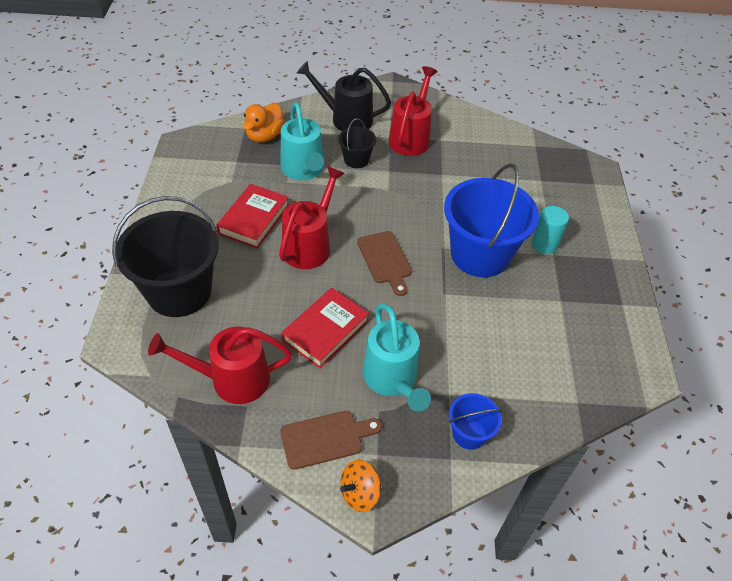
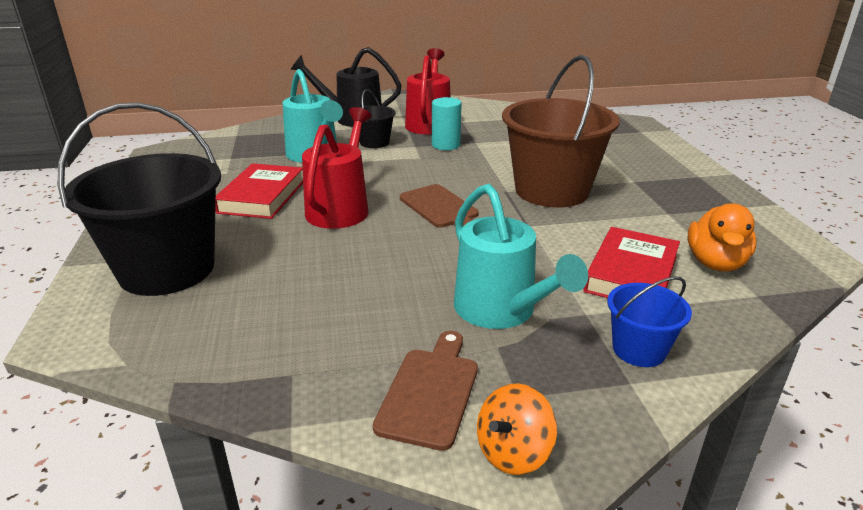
camera: 10 degrees left, 20 degrees down
red watering can [148,327,292,404] -> none
orange duck [243,103,285,142] -> orange duck moved to [688,203,757,272]
red book [281,288,369,369] -> red book moved to [583,227,680,298]
brown cutting board [281,411,382,470] -> brown cutting board turned 45 degrees counterclockwise [373,331,478,451]
blue bucket [444,163,539,277] -> brown bucket [502,55,620,207]
turquoise cylinder [532,206,569,254] -> turquoise cylinder moved to [432,97,461,150]

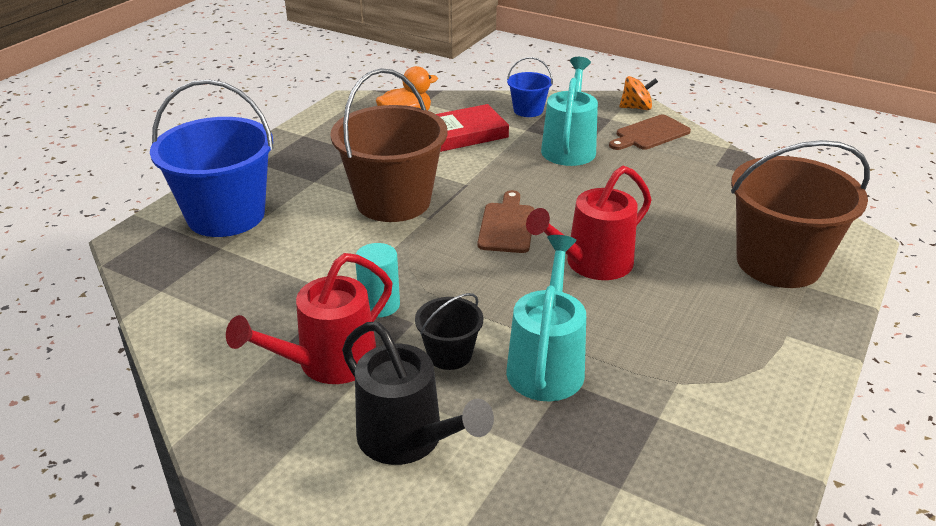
camera: 140 degrees left, 5 degrees up
black bucket [58,102,221,296] -> brown bucket [731,140,870,288]
red book [215,163,303,219] -> none
none -> blue bucket [150,79,274,237]

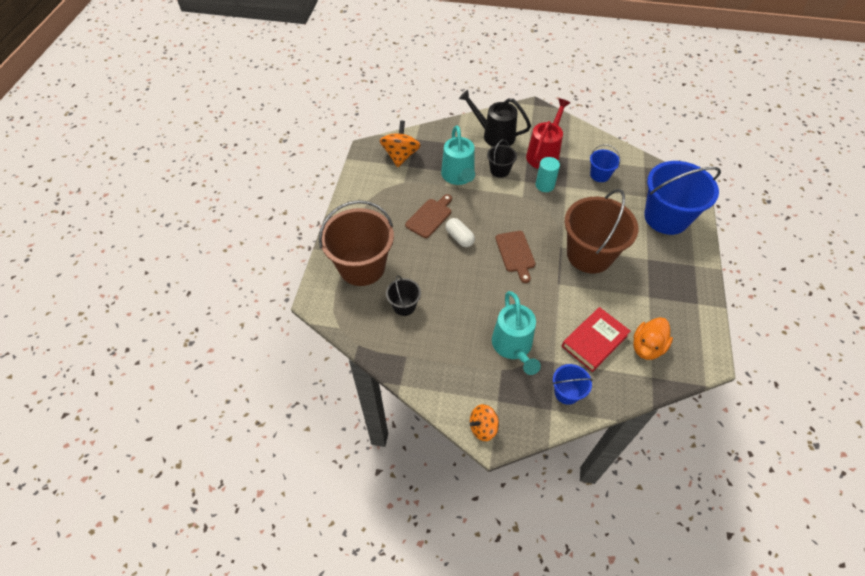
camera: 160 degrees right, 20 degrees up
red watering can [526,166,652,280] -> white capsule [446,218,475,247]
brown cutting board [609,115,691,150] -> brown cutting board moved to [405,194,452,238]
none -> orange spinning top [380,120,421,167]
none -> black bucket [386,276,421,316]
none -> blue bucket [590,144,621,182]

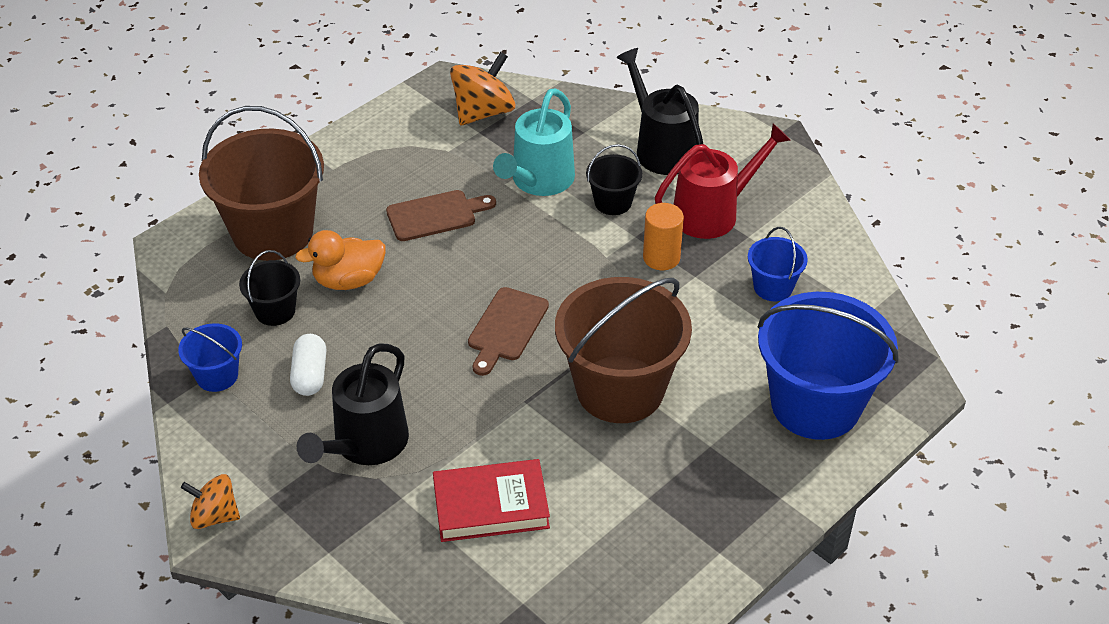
camera: 35 degrees right, 10 degrees down
white capsule [446,218,475,247] -> white capsule moved to [290,334,327,396]
turquoise watering can [492,291,541,375] -> black watering can [297,343,409,465]
turquoise cylinder [536,157,560,192] -> orange cylinder [643,203,684,270]
blue bucket [552,364,593,405] -> blue bucket moved to [178,323,242,392]
orange duck [633,317,673,360] -> orange duck moved to [295,230,386,290]

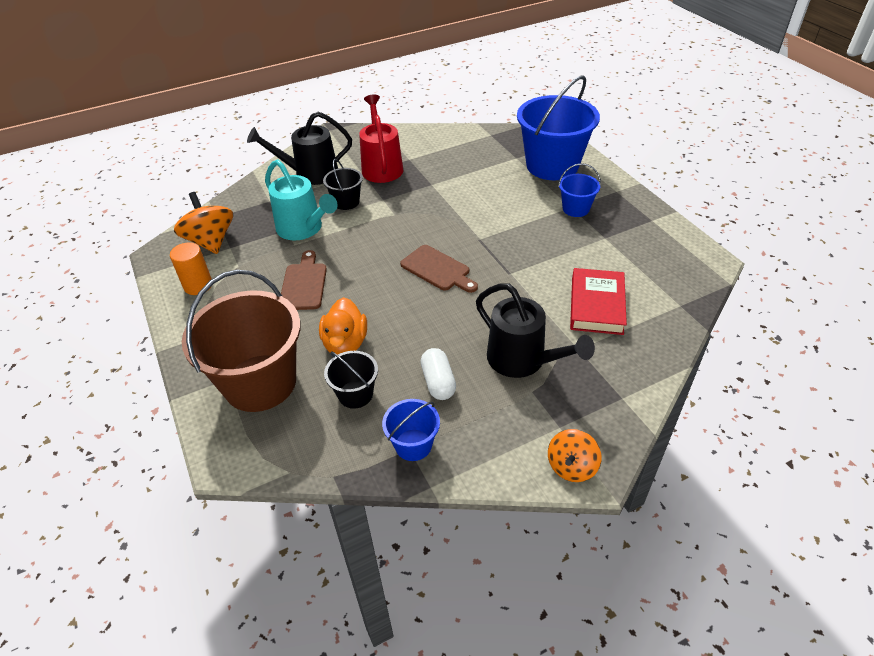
camera: 70 degrees left, 0 degrees up
white capsule [290,334,327,396] -> white capsule turned 60 degrees clockwise [420,348,456,400]
brown bucket [555,277,692,423] -> none
orange cylinder [643,203,684,270] -> orange cylinder moved to [170,242,212,295]
blue bucket [748,227,808,301] -> blue bucket moved to [558,163,601,217]

